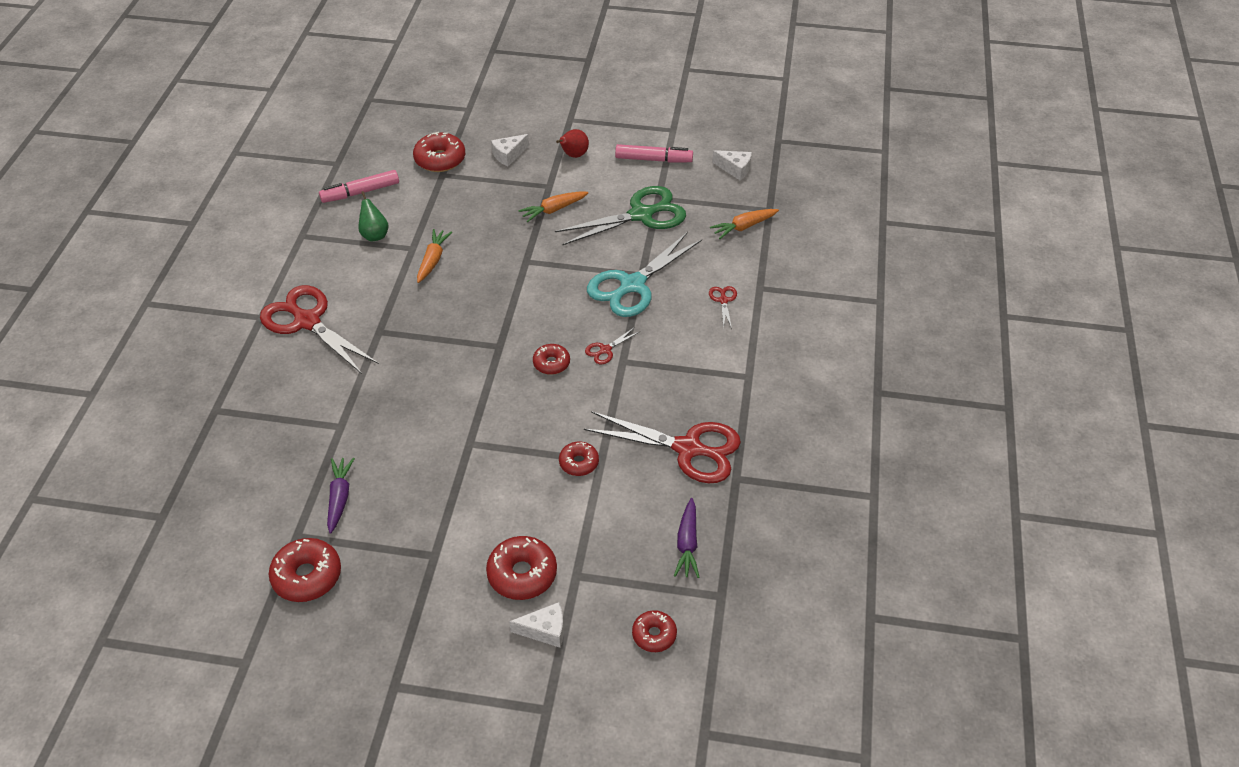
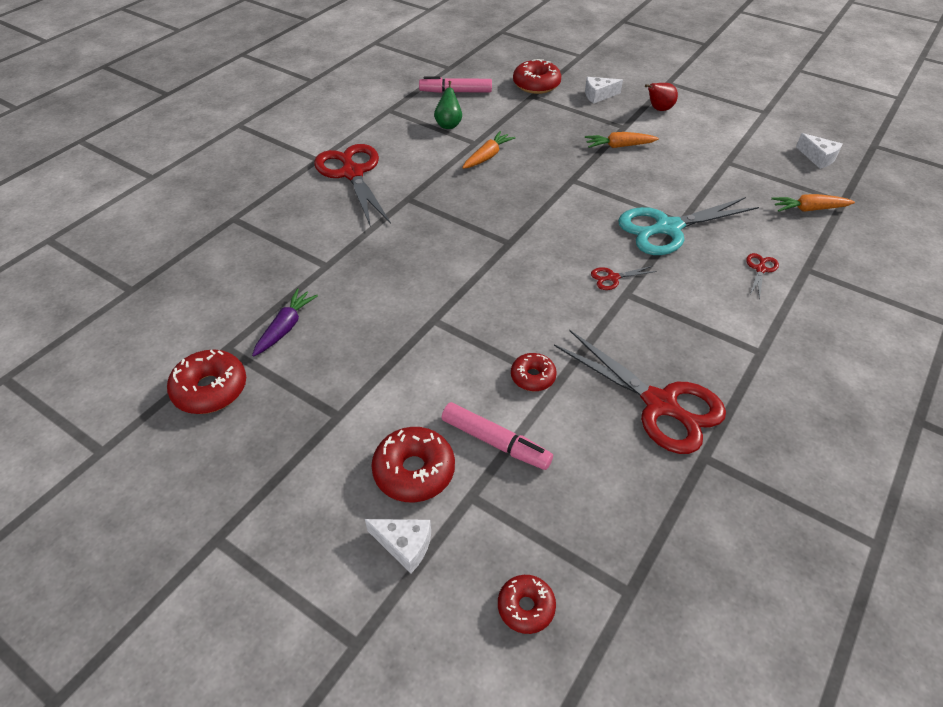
camera: 25 degrees right, 0 degrees up
red donut [533,344,570,375] -> none
green scissors [555,186,686,246] -> none
pink marker [615,144,693,163] -> pink marker moved to [441,402,553,470]
purple carrot [674,498,699,578] -> none

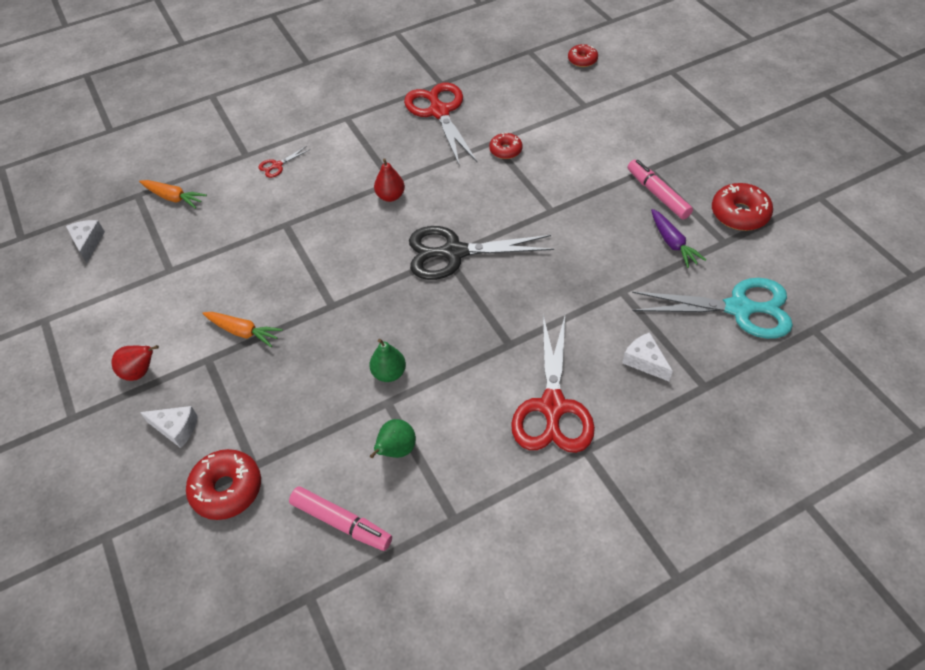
camera: 150 degrees left, 5 degrees up
purple carrot [252,288,318,356] -> purple carrot turned 75 degrees counterclockwise [651,209,706,268]
white cheese [365,519,431,574] -> white cheese moved to [622,332,673,381]
red donut [371,427,455,502] -> none
pink marker [441,402,553,470] -> pink marker moved to [628,160,693,220]
orange carrot [462,131,515,169] -> green pear [369,339,406,382]
red scissors [591,266,657,290] -> red pear [374,158,405,202]
turquoise scissors [618,197,759,255] -> turquoise scissors moved to [632,278,793,339]
none -> black scissors [409,226,554,280]

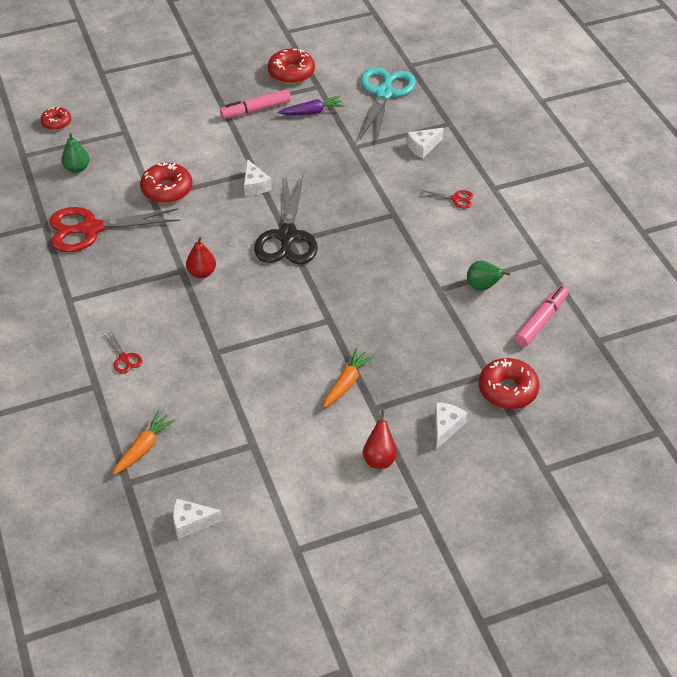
camera: 85 degrees left, 5 degrees down
green pear [369,339,406,382] -> green pear moved to [61,133,90,173]
red donut [489,133,523,159] -> red donut [140,162,192,203], size x1.63
red scissors [511,315,595,453] -> red scissors [421,190,473,209], size x0.42
none -> white cheese [244,159,272,196]

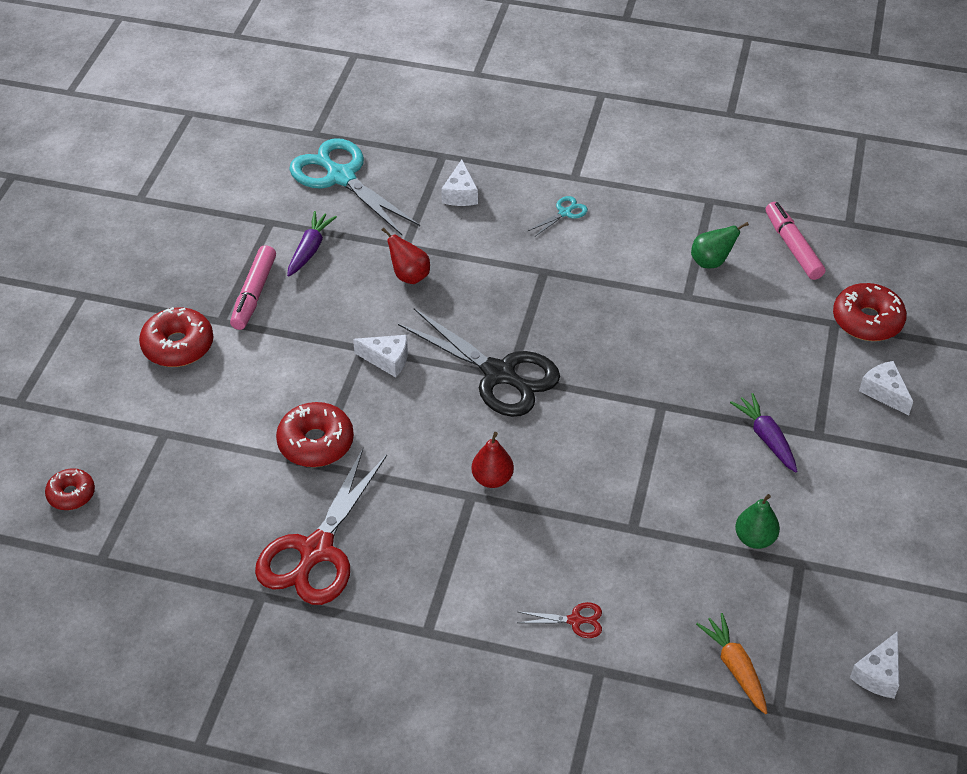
camera: 55 degrees left, 0 degrees up
green pear [61,133,90,173] -> green pear moved to [735,494,780,549]
red donut [268,48,315,84] -> red donut moved to [139,307,213,367]
orange carrot [323,348,375,408] -> purple carrot [730,393,797,472]
red pear [363,410,397,469] -> red pear moved to [382,228,430,284]
red scissors [421,190,473,209] -> turquoise scissors [528,196,588,236]

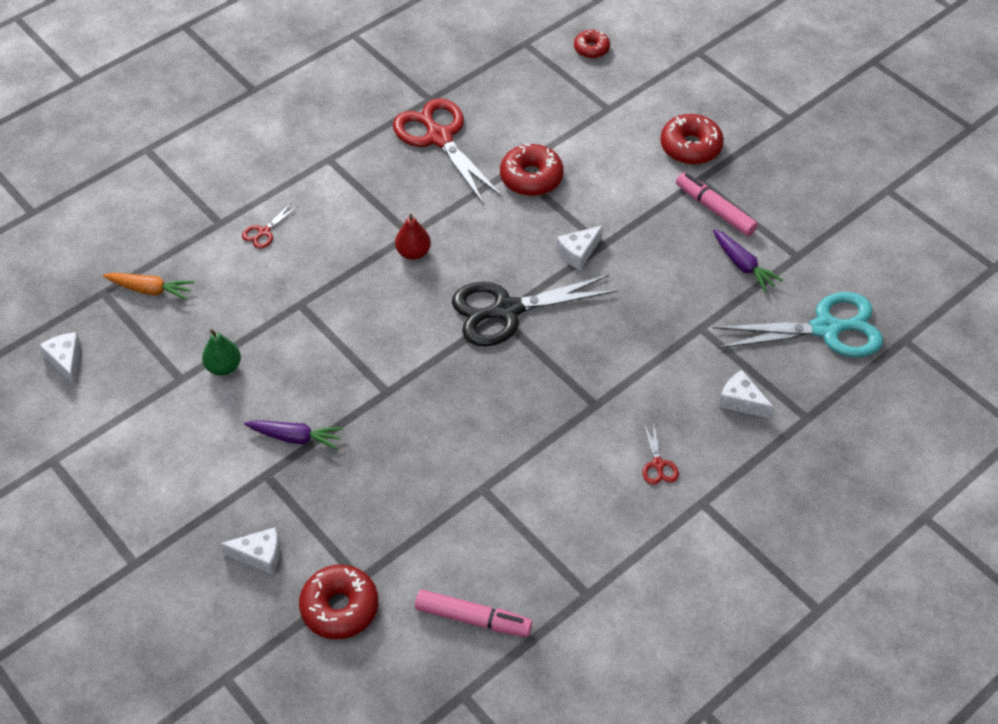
camera: 125 degrees right, 5 degrees up
red pear [382,228,430,284] -> none
turquoise scissors [528,196,588,236] -> red scissors [643,422,679,485]
green pear [691,222,749,268] -> none

